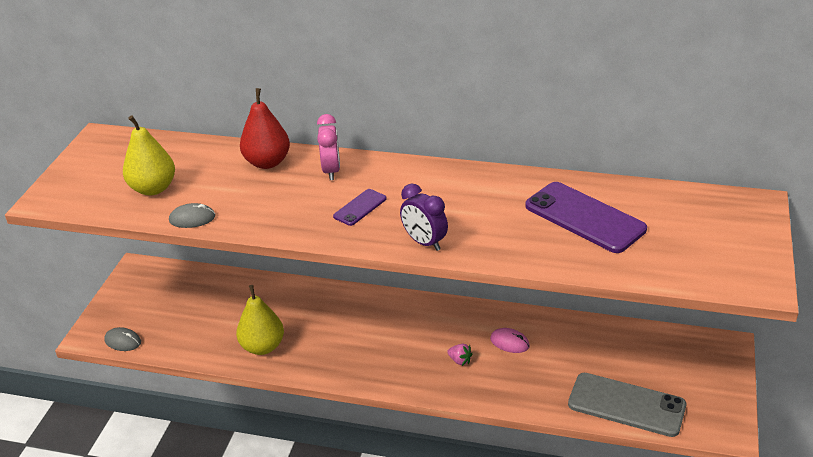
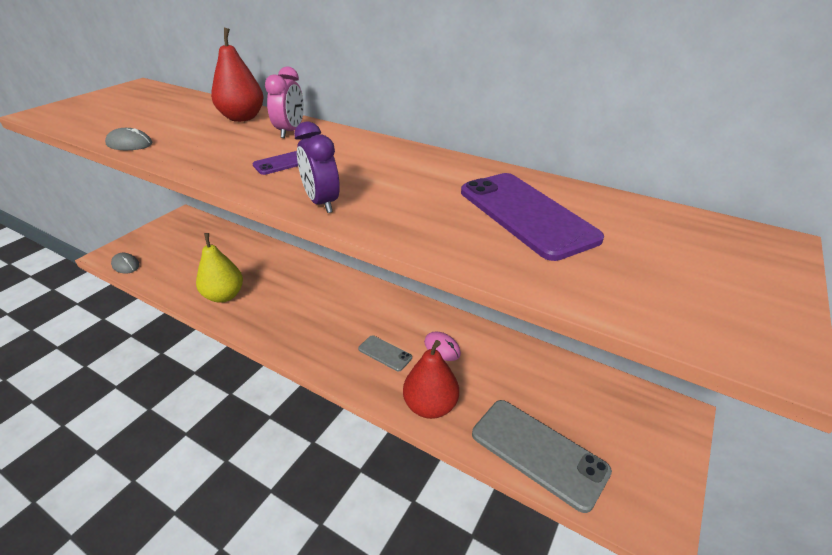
camera: 15 degrees right, 0 degrees up
yellow pear [123,116,175,195] -> none
pink strawberry [447,344,472,366] -> grey phone [358,335,412,371]
none -> red pear [403,340,459,419]

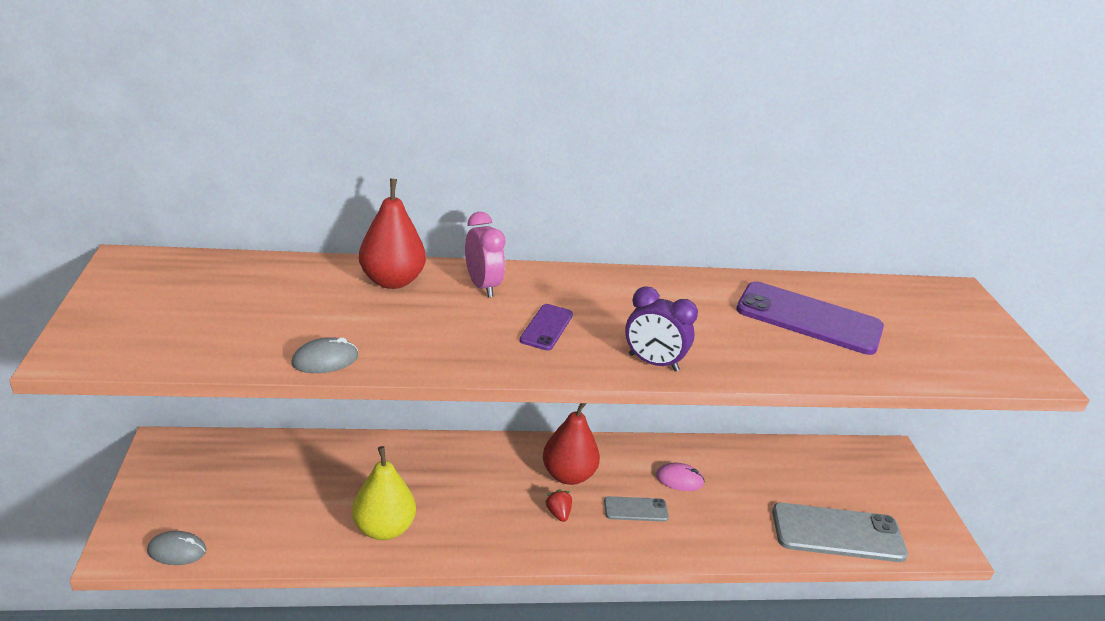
camera: 40 degrees left, 5 degrees down
red pear [403,340,459,419] -> red pear moved to [543,403,600,485]
none -> red strawberry [545,489,572,522]

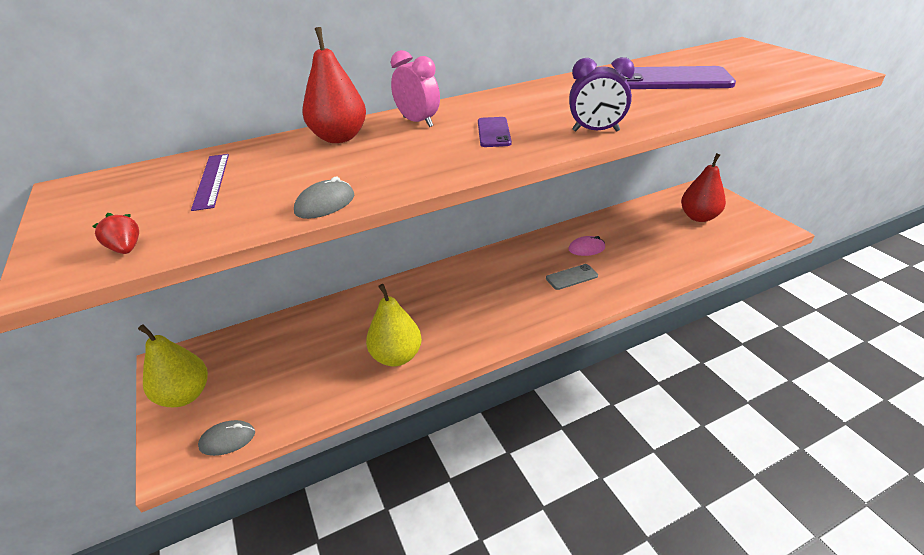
camera: 15 degrees left, 5 degrees up
red pear [543,403,600,485] -> red pear moved to [681,153,726,222]
red strawberry [545,489,572,522] -> red strawberry moved to [92,213,139,254]
grey phone [772,503,908,562] -> none
none -> yellow pear [138,324,208,407]
none -> purple ruler [191,154,229,211]

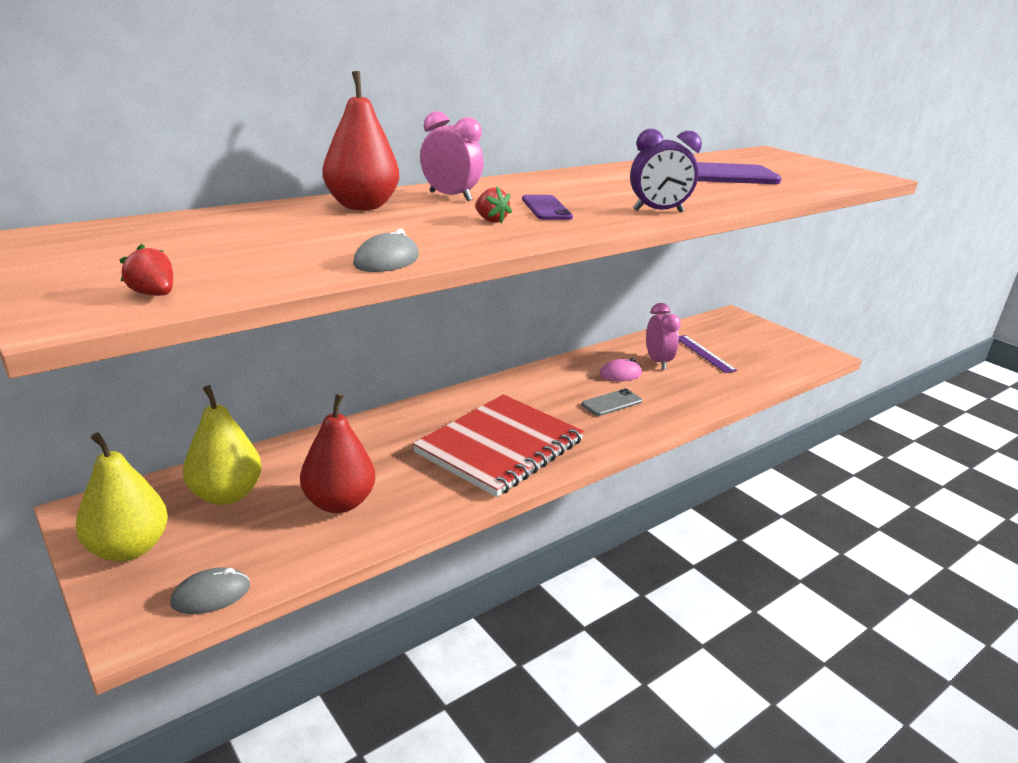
camera: 15 degrees left, 10 degrees down
purple ruler [191,154,229,211] -> purple ruler moved to [679,335,737,373]
yellow pear [366,284,422,367] -> yellow pear moved to [183,385,262,505]
red pear [681,153,726,222] -> red pear moved to [300,394,375,513]
none -> red notebook [413,394,584,497]
none -> red strawberry [475,186,512,223]
none -> pink clock [646,303,681,369]

